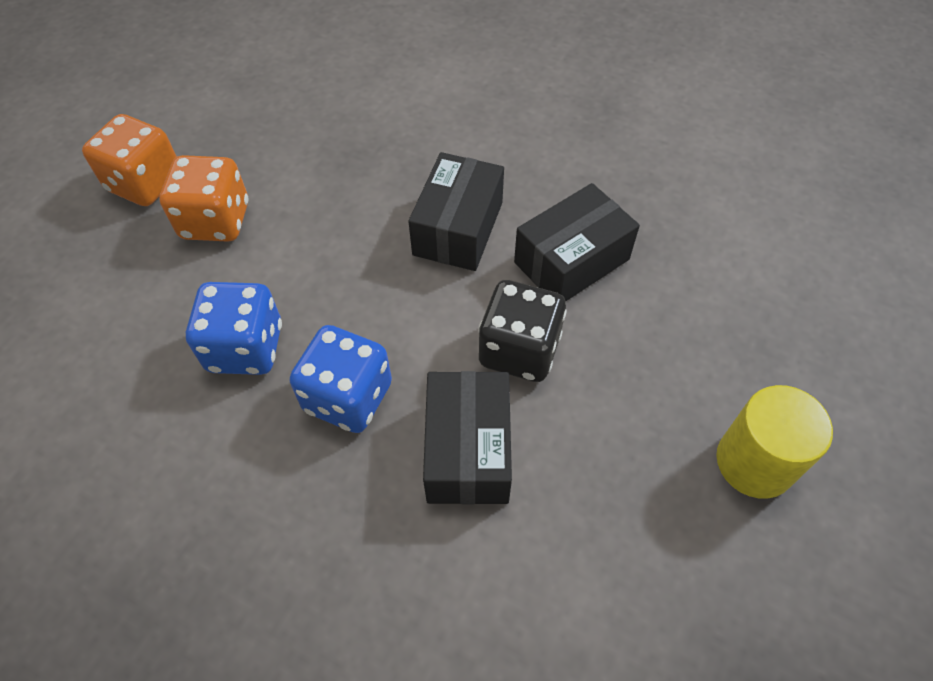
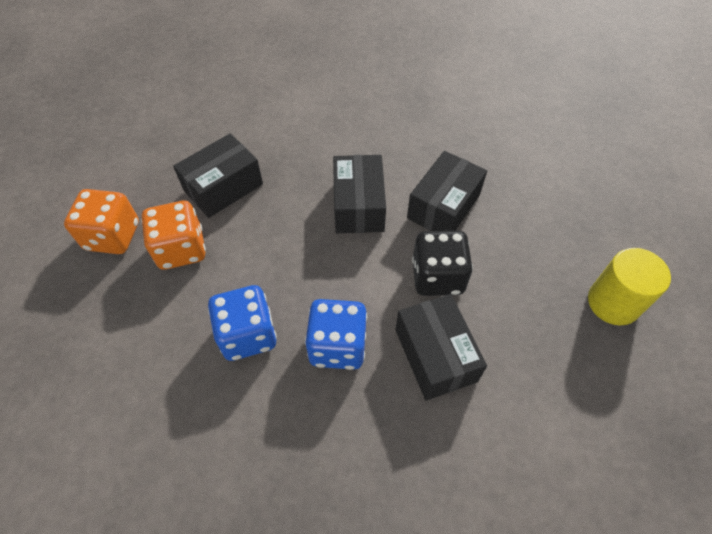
camera: 20 degrees left, 0 degrees up
none -> black box [173,134,263,218]

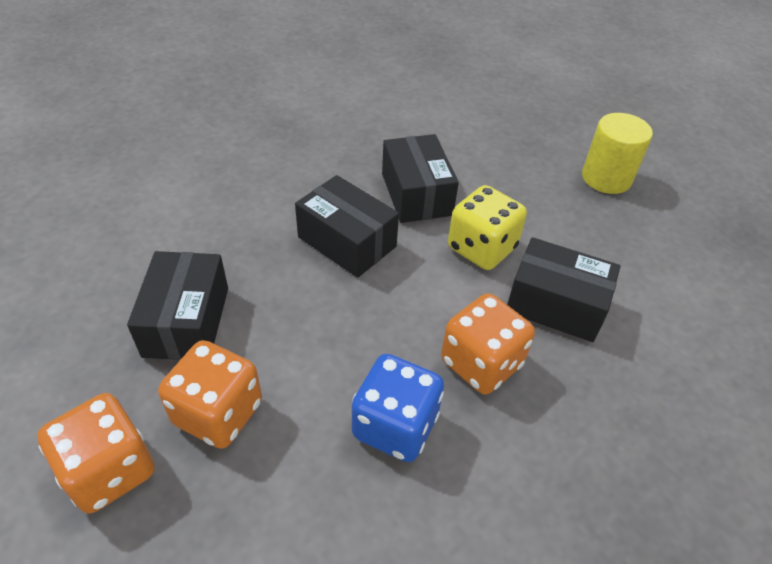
camera: 50 degrees left, 10 degrees down
blue dice [305,299,367,370] -> orange dice [441,293,535,395]
black dice [412,231,473,296] -> yellow dice [448,185,527,270]

